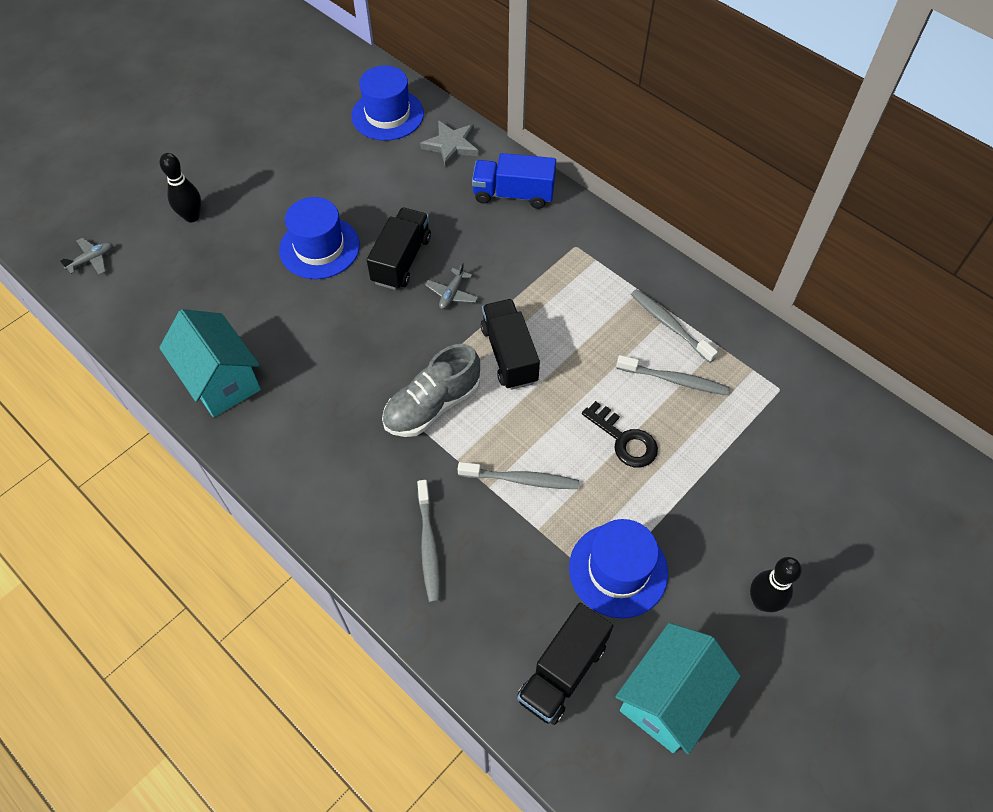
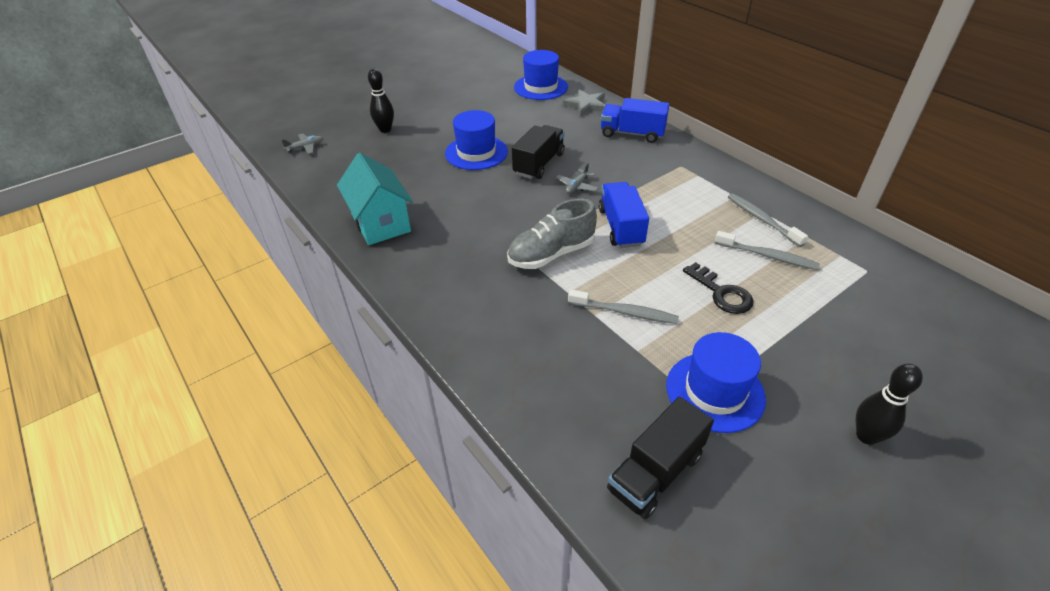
camera: 10 degrees right, 15 degrees down
grey toothbrush [417,480,440,603] -> none
black truck [481,299,540,390] -> blue truck [599,182,649,248]
turquoise house [615,623,741,754] -> none

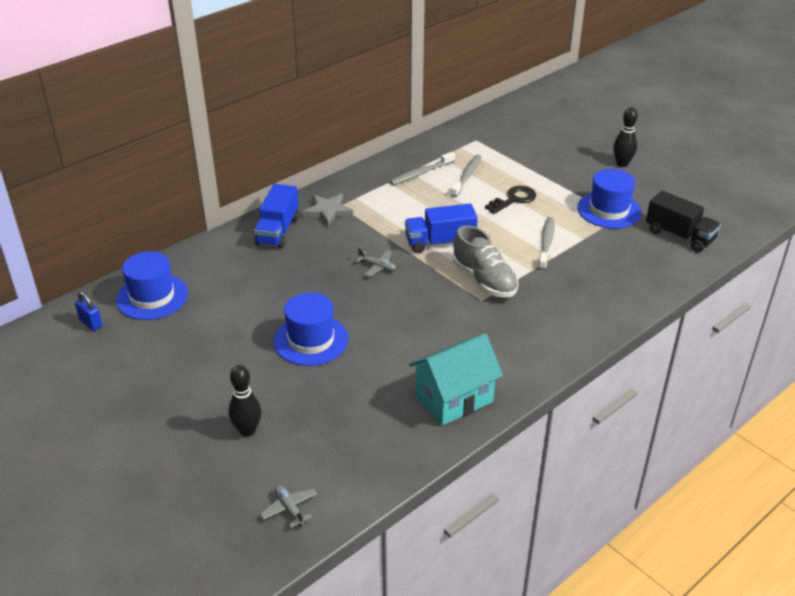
camera: 95 degrees left, 5 degrees down
black truck [512,125,565,179] -> none
grey star [563,89,605,117] -> grey star moved to [302,194,353,226]
none -> blue padlock [75,292,102,331]

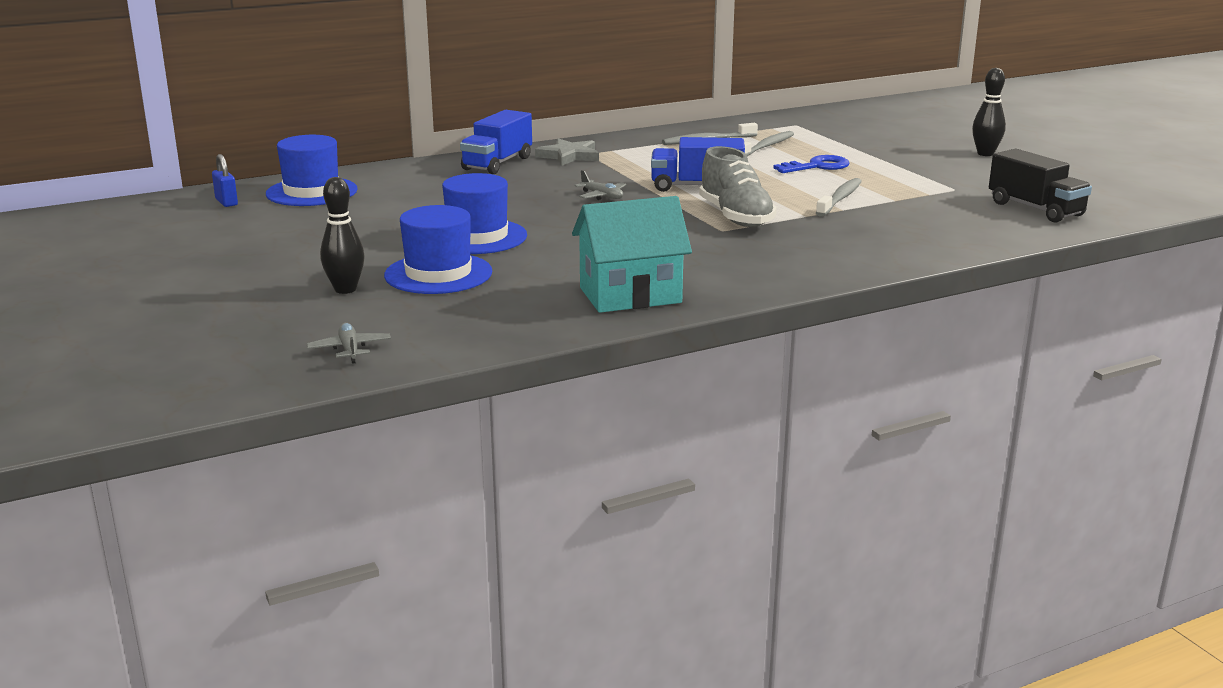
camera: 15 degrees right, 15 degrees down
black key [485,186,536,214] -> blue key [773,155,850,173]
blue hat [577,169,642,229] -> blue hat moved to [384,205,492,294]

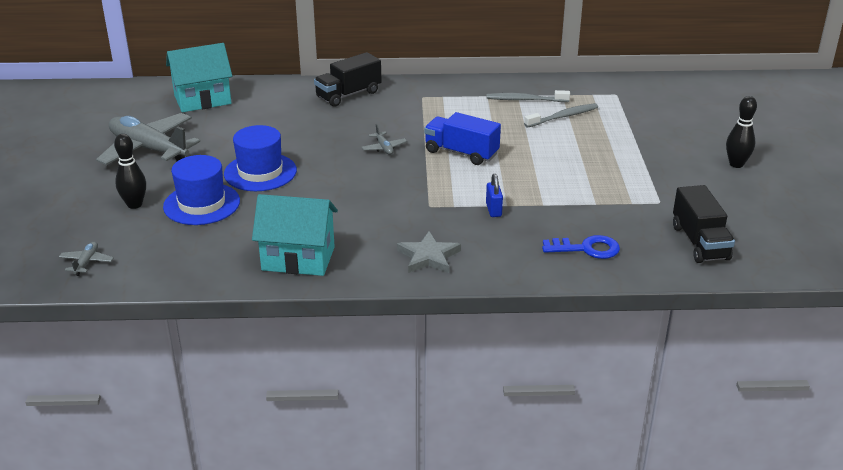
camera: 25 degrees right, 10 degrees up
blue padlock [212,154,238,207] -> blue padlock moved to [486,174,503,217]
blue hat [266,135,358,206] -> turquoise house [166,43,232,112]
blue truck [460,110,532,174] -> black truck [314,52,382,107]
grey star [535,138,599,166] -> grey star moved to [397,231,461,273]
grey shoe [699,146,776,227] -> none
blue key [773,155,850,173] -> blue key moved to [542,235,620,259]
grey toothbrush [816,178,862,217] -> none
none -> grey plane [96,113,200,165]

